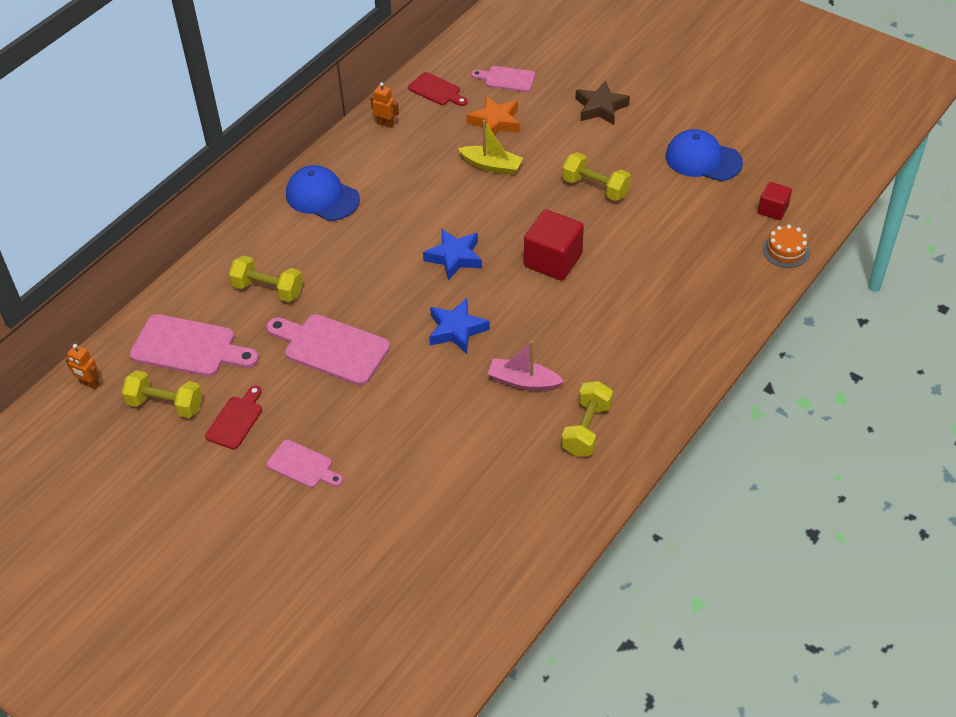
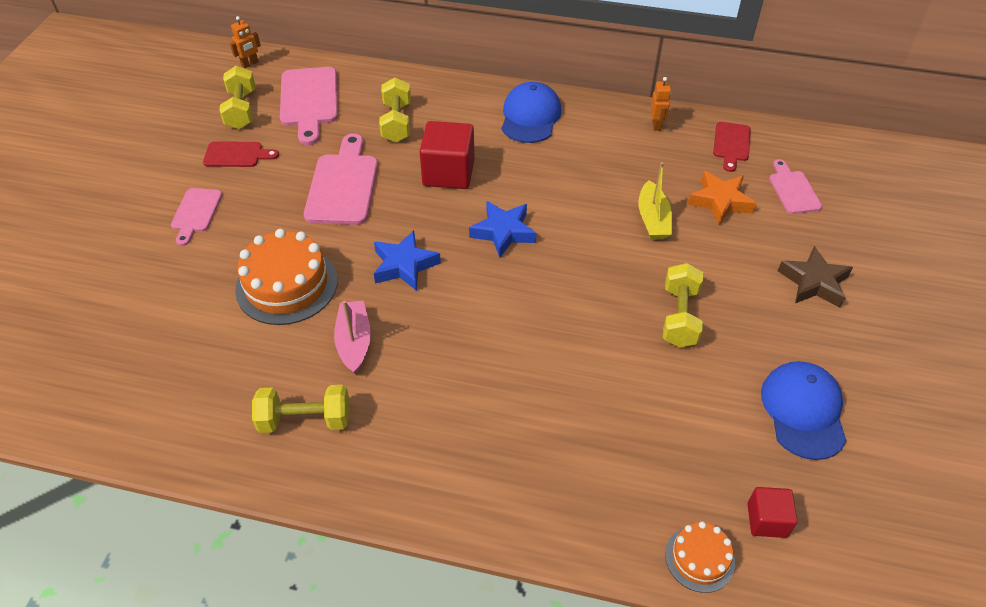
camera: 65 degrees right, 0 degrees up
orange robot [65,344,100,389] -> orange robot turned 135 degrees counterclockwise [230,16,261,68]
red cube [524,209,584,281] -> red cube moved to [419,121,474,189]
none -> orange cake [235,229,337,325]

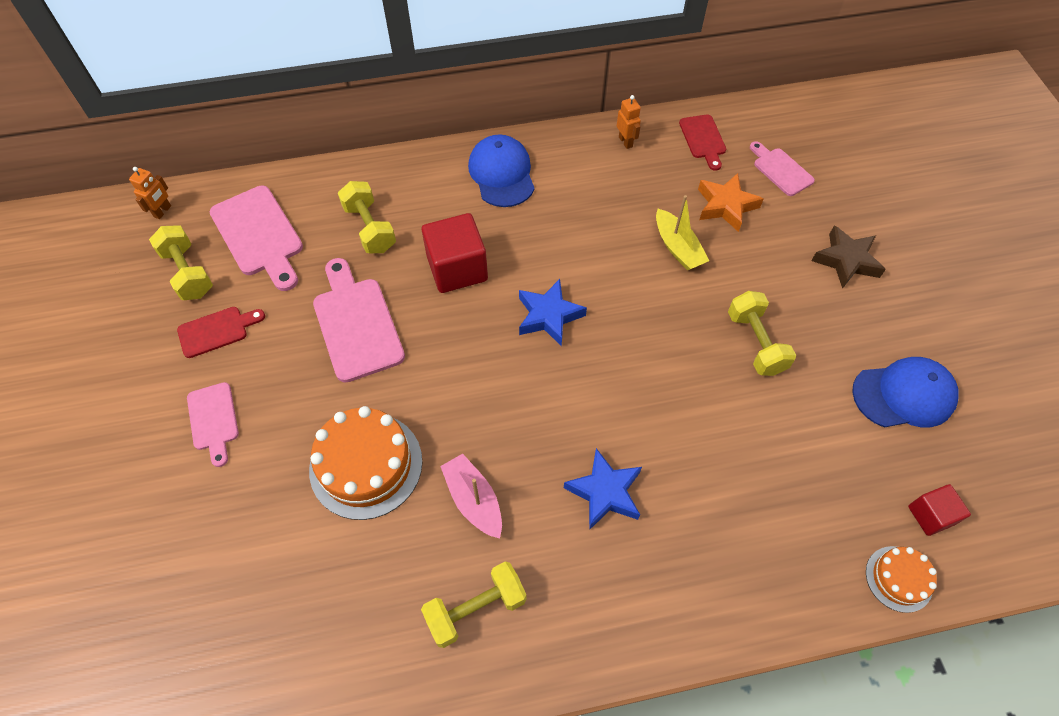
camera: 25 degrees left, 10 degrees up
blue star [374,230,441,291] -> blue star moved to [564,448,642,530]
blue cap [761,361,847,460] -> blue cap turned 105 degrees clockwise [852,357,959,427]

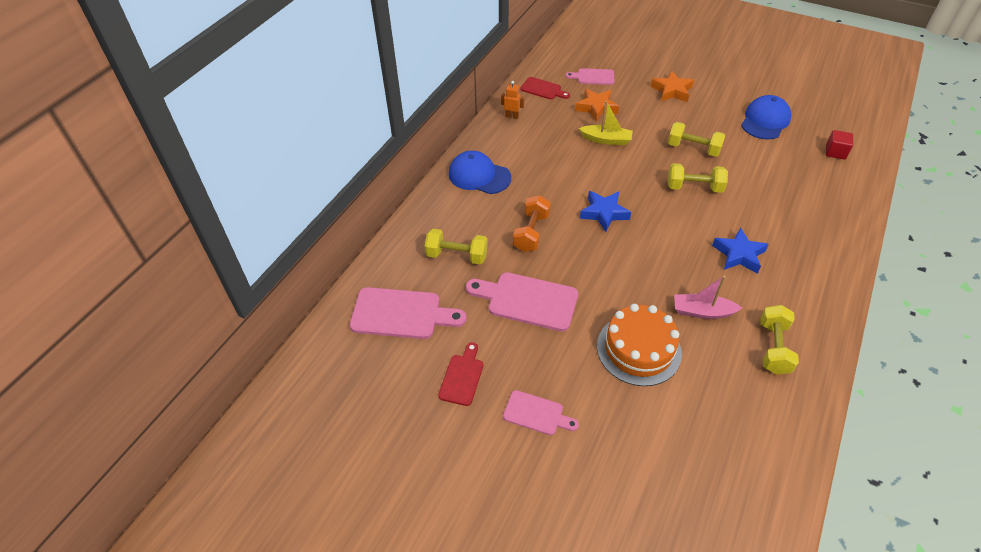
camera: 50 degrees left, 10 degrees down
orange robot [129,167,171,219] -> none
yellow dumbbell [149,225,213,300] -> yellow dumbbell moved to [668,163,728,193]
red cube [422,213,488,293] -> orange dumbbell [513,195,551,252]
brown star [812,225,886,289] -> orange star [651,71,694,102]
orange cake [866,546,937,613] -> none

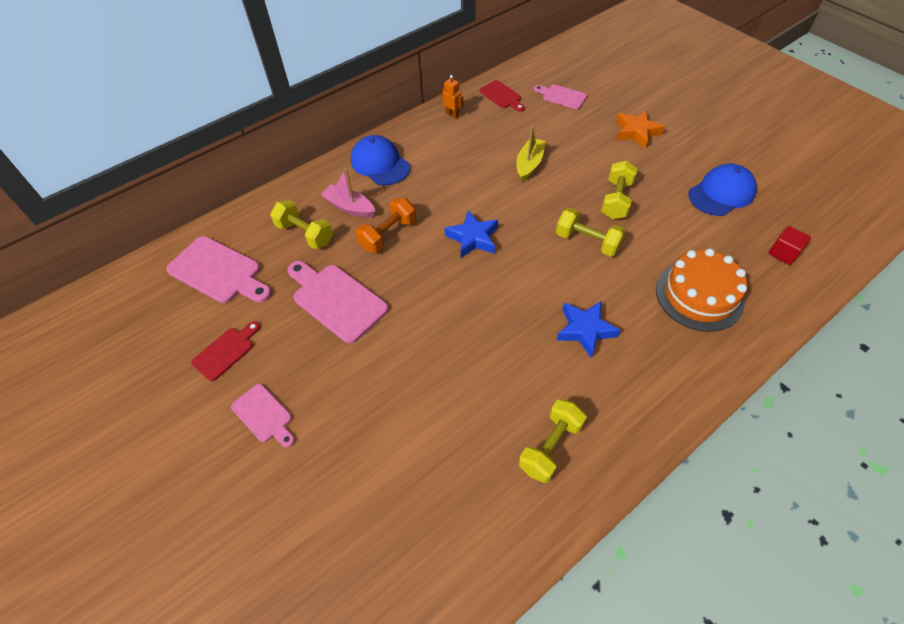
camera: 25 degrees right, 5 degrees up
orange star [575,88,619,122] -> none
yellow boat [579,101,633,145] -> yellow boat turned 105 degrees counterclockwise [516,126,546,181]
orange cake [597,304,682,386] -> orange cake moved to [656,248,747,332]
yellow dumbbell [668,122,725,157] -> yellow dumbbell turned 60 degrees clockwise [601,161,638,219]
pink boat [674,276,742,319] -> pink boat moved to [320,168,375,217]

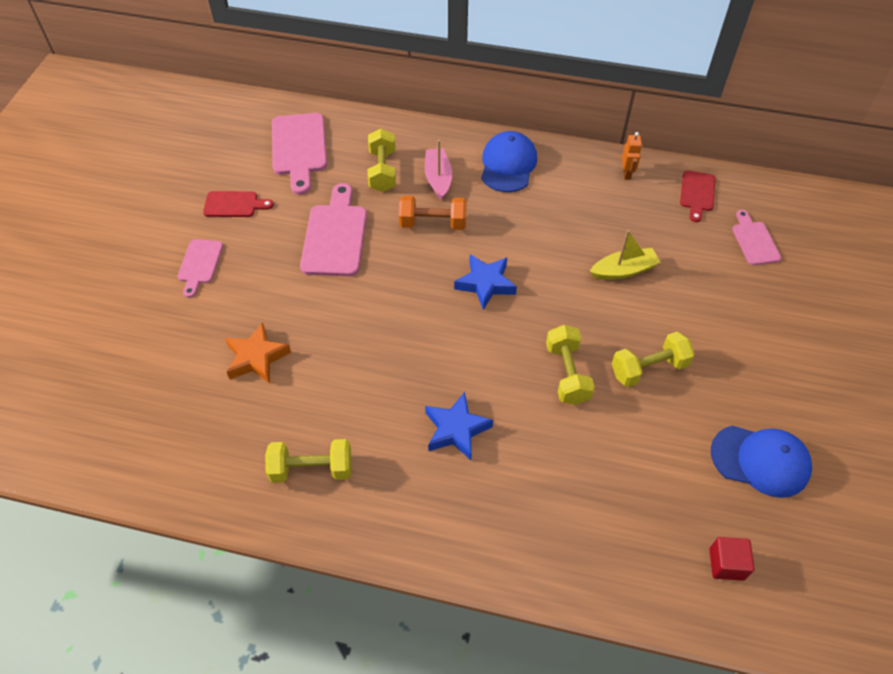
camera: 50 degrees right, 0 degrees up
orange star [616,110,665,148] -> orange star moved to [225,322,291,384]
orange cake [656,248,747,332] -> none

